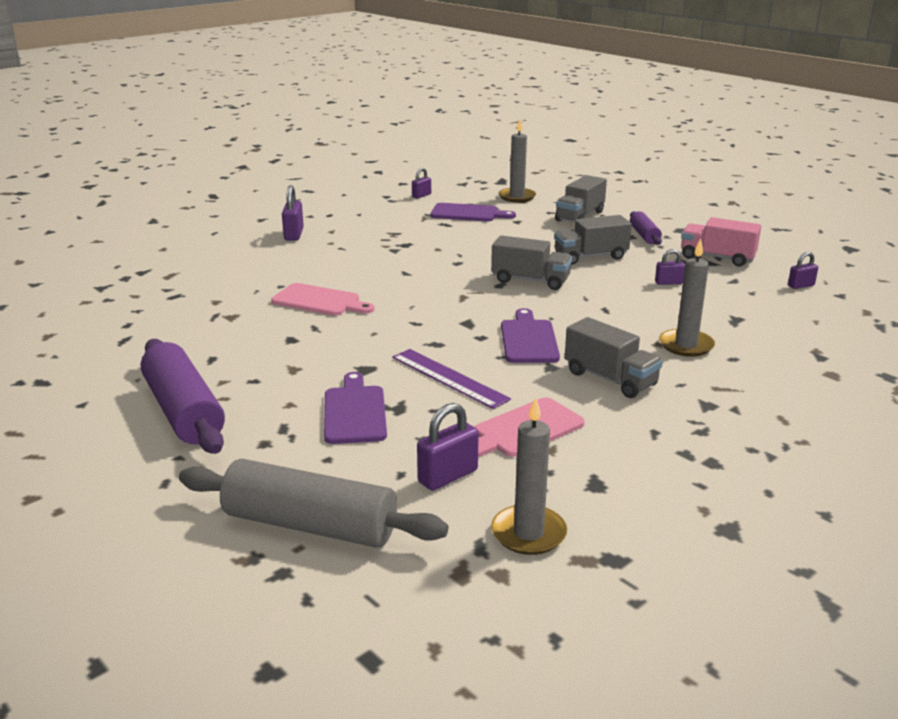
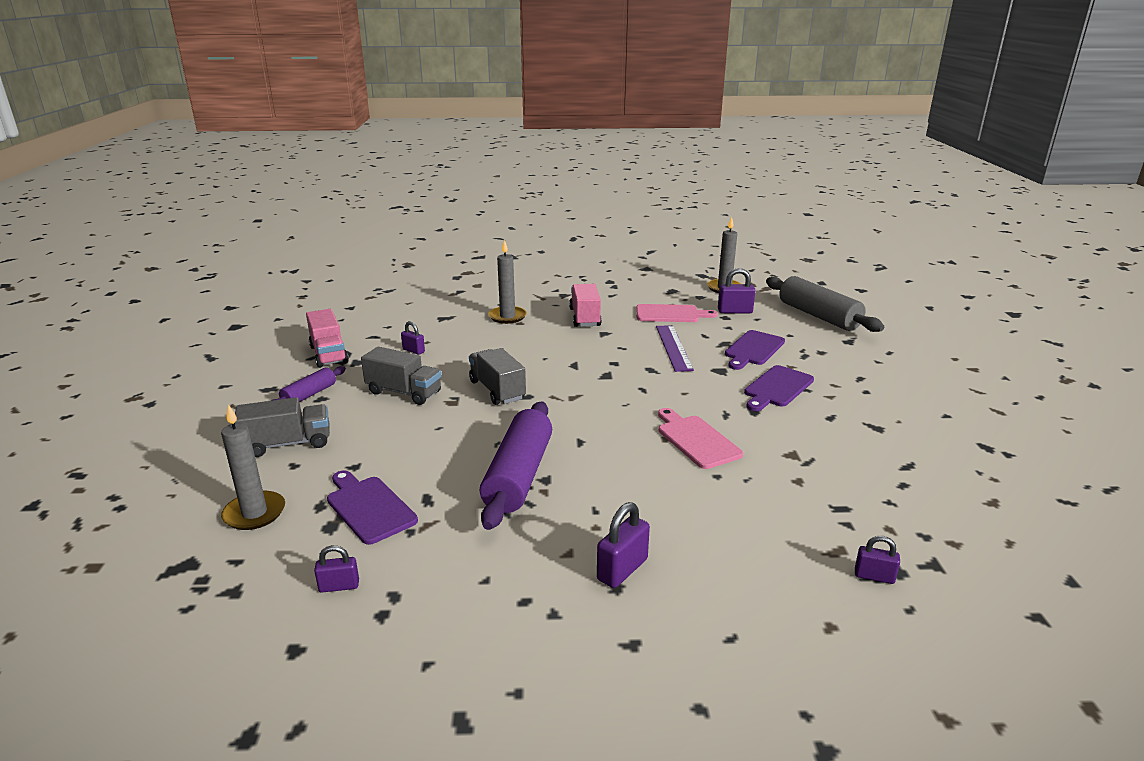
camera: 140 degrees left, 0 degrees up
purple rolling pin [141,339,225,454] -> purple rolling pin moved to [480,401,552,530]
purple cutting board [501,308,560,363] -> purple cutting board moved to [744,365,814,411]
grey truck [565,317,663,398] -> pink truck [569,284,602,327]
purple padlock [788,252,818,289] -> purple padlock moved to [855,536,900,584]

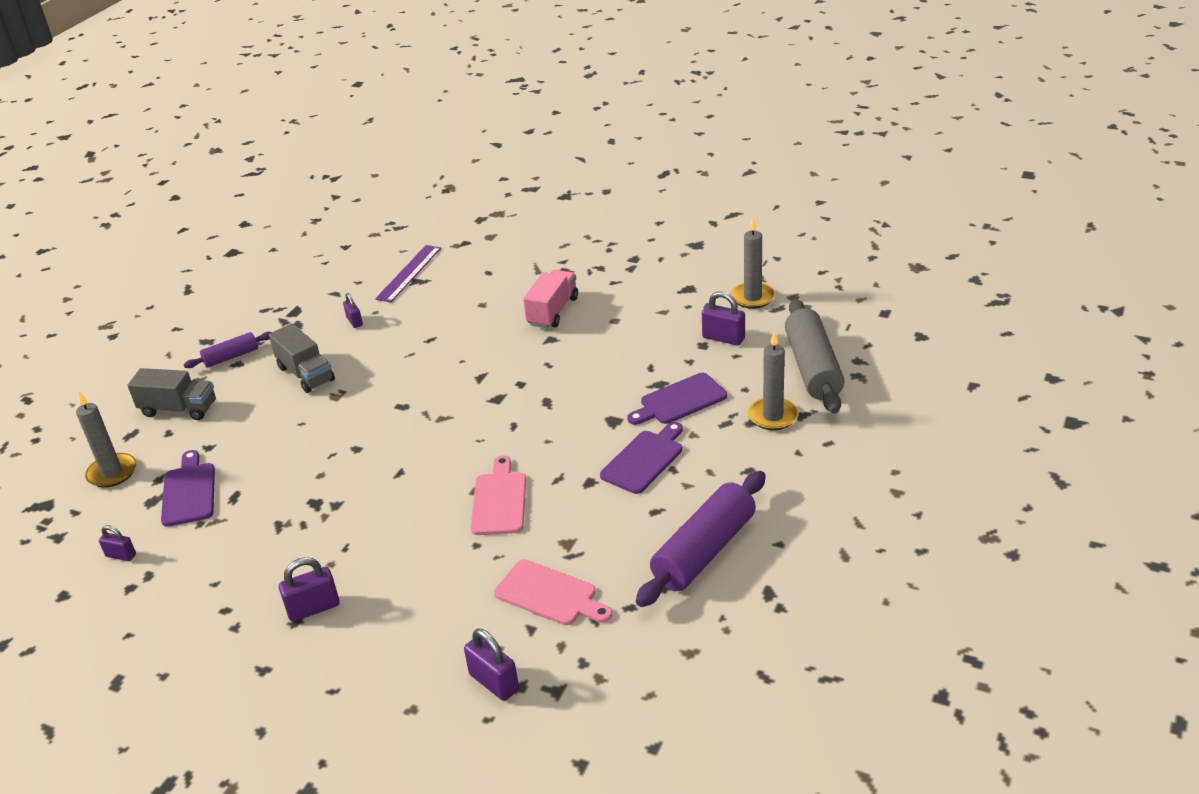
camera: 30 degrees right, 10 degrees up
pink truck [306,309,349,368] -> none
grey truck [469,348,526,405] -> none
purple rolling pin [480,401,552,530] -> purple rolling pin moved to [636,471,766,607]
grey candle [488,239,527,324] -> grey candle moved to [748,331,799,430]
pink cutting board [636,304,718,322] -> pink cutting board moved to [494,559,613,625]
purple ruler [656,325,694,372] -> purple ruler moved to [375,245,441,303]
purple cutting board [744,365,814,411] -> purple cutting board turned 150 degrees clockwise [600,422,683,494]
purple padlock [855,536,900,584] -> purple padlock [464,629,519,701], size x1.58

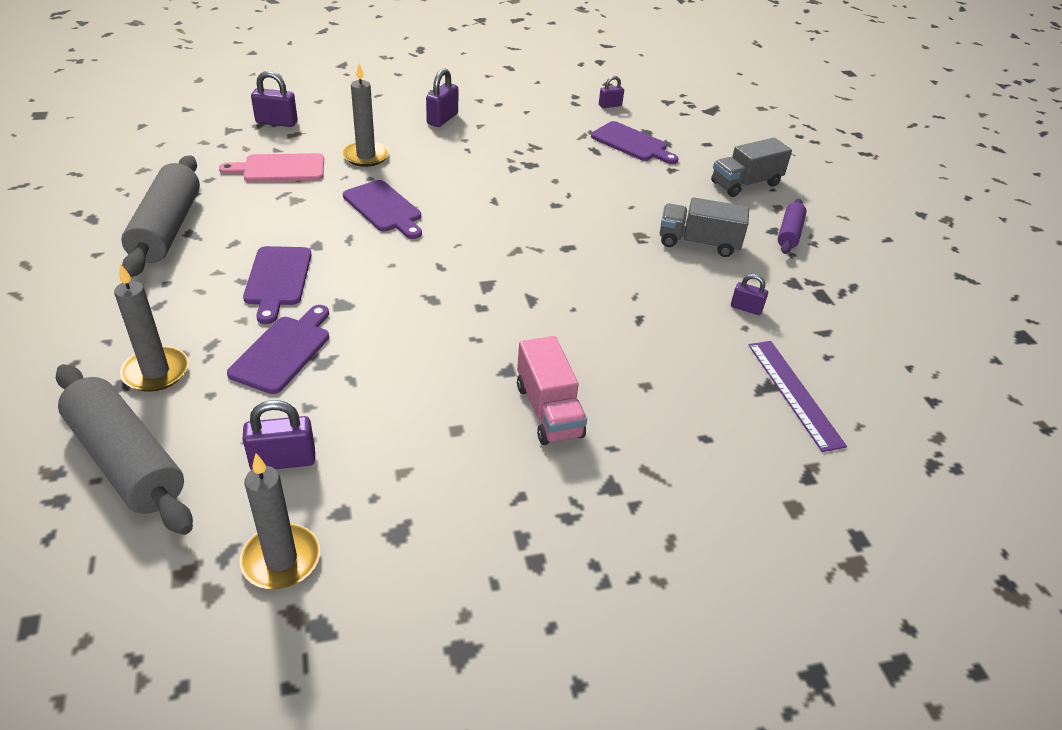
camera: 135 degrees right, 5 degrees up
grey candle [76,391,137,488] -> grey candle moved to [342,64,389,167]
pink cutting board [471,456,526,535] -> purple cutting board [343,180,422,239]
purple rolling pin [636,471,766,607] -> grey rolling pin [121,155,200,278]

